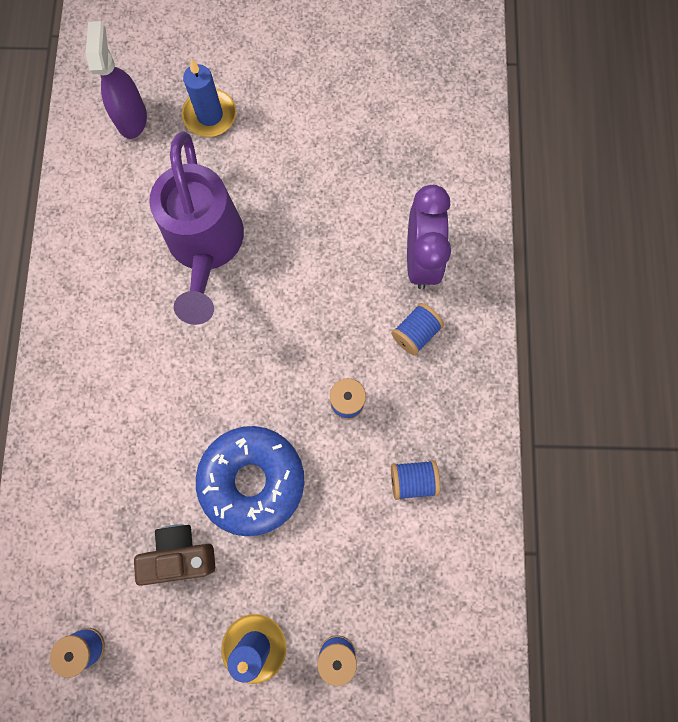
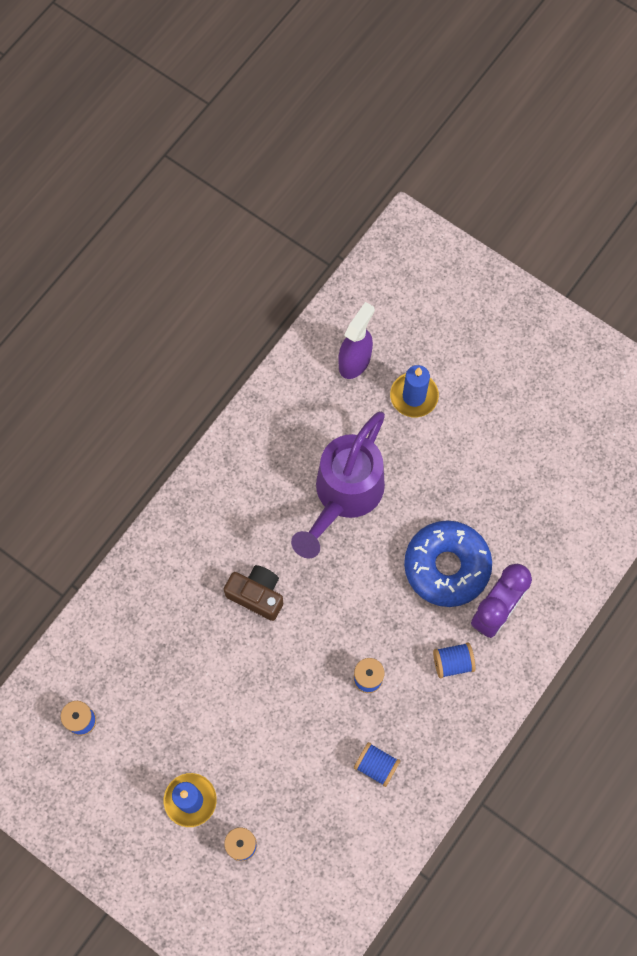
camera: 35 degrees right, 5 degrees down
brown camera [134,524,215,586] -> brown camera moved to [224,565,283,621]
blue donut [196,426,305,536] -> blue donut moved to [404,521,492,607]

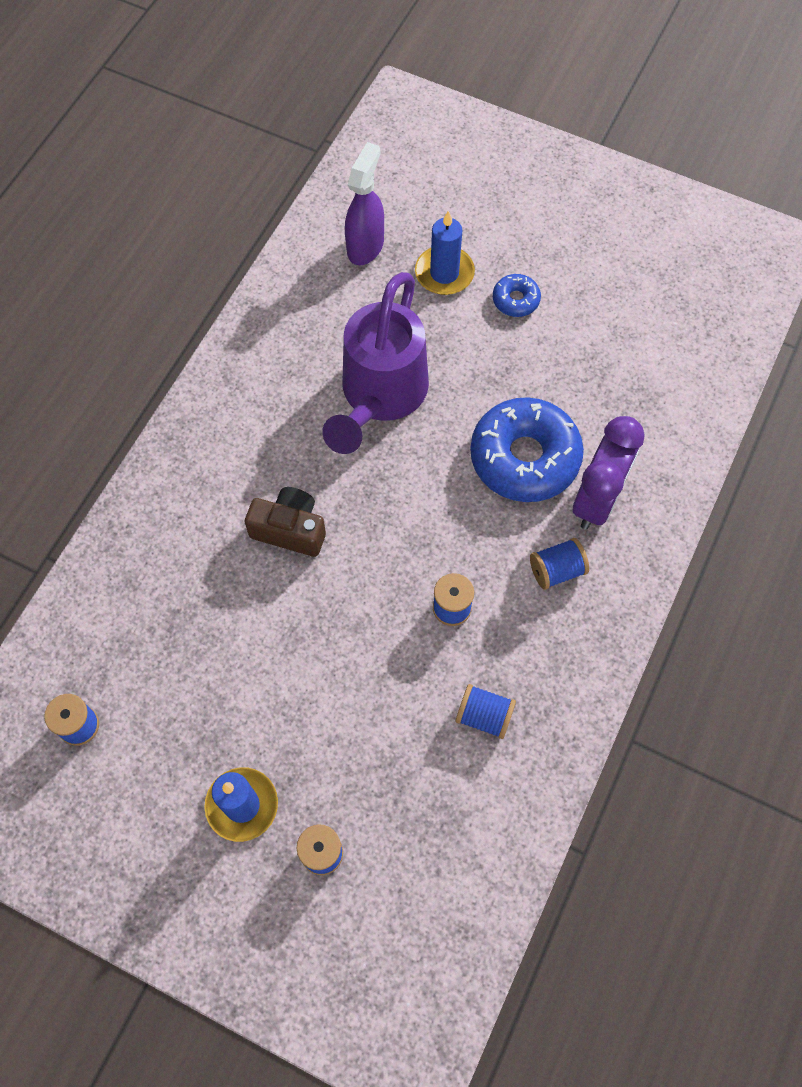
camera: 10 degrees left, 5 degrees down
none -> blue donut [493,274,541,317]

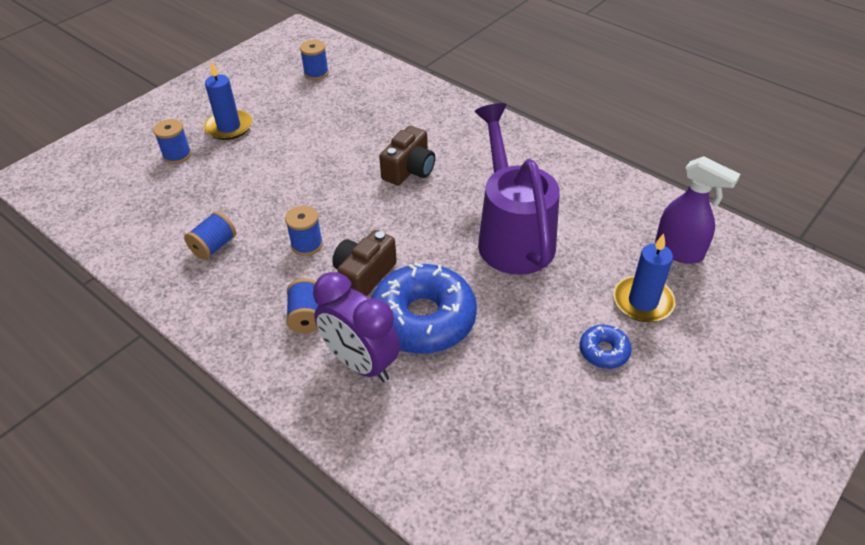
camera: 105 degrees right, 20 degrees down
purple watering can [322,272,429,454] -> purple watering can turned 45 degrees clockwise [475,103,560,275]
none -> brown camera [332,230,397,296]

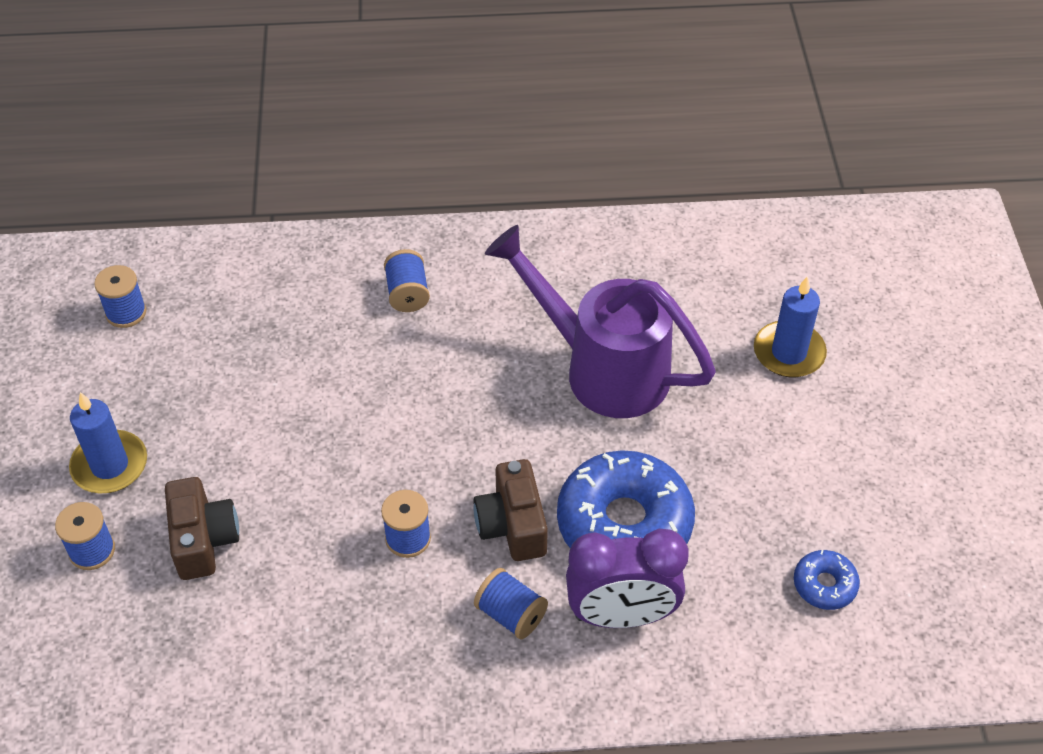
camera: 45 degrees left, 5 degrees up
blue spool [184,212,236,260] -> blue spool moved to [384,249,430,312]
brown camera [379,126,435,186] -> brown camera moved to [165,477,239,580]
blue donut [579,325,632,369] -> blue donut moved to [794,550,860,610]
purple spray bottle [655,156,740,264] -> none

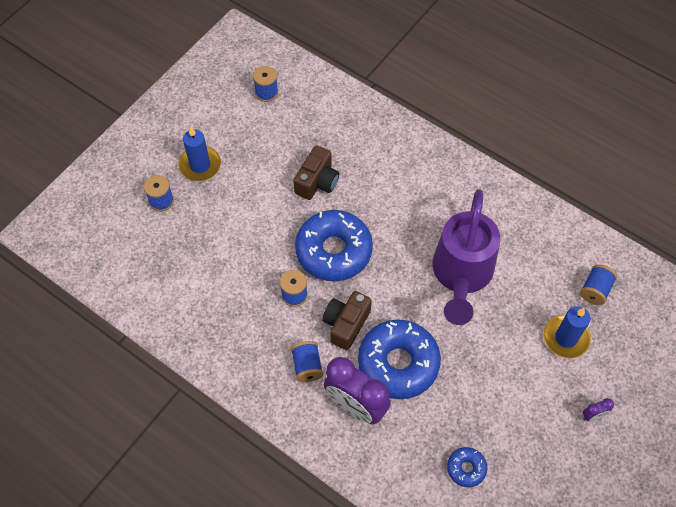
camera: 40 degrees right, 10 degrees up
brown camera [165,477,239,580] -> brown camera moved to [293,145,339,200]
blue spool [384,249,430,312] -> blue spool moved to [580,264,617,305]
purple watering can [485,225,716,418] -> purple watering can turned 150 degrees counterclockwise [432,189,500,325]
none -> blue donut [295,210,373,282]
none -> purple clock [583,398,614,421]

